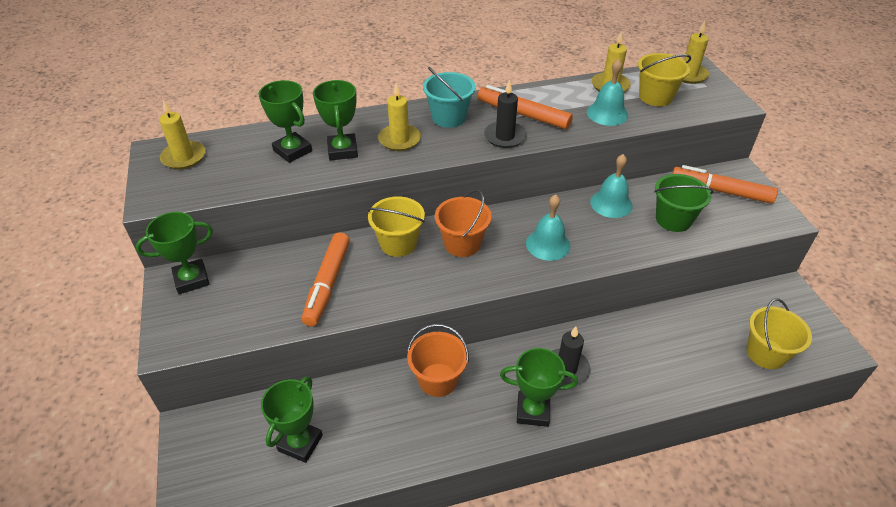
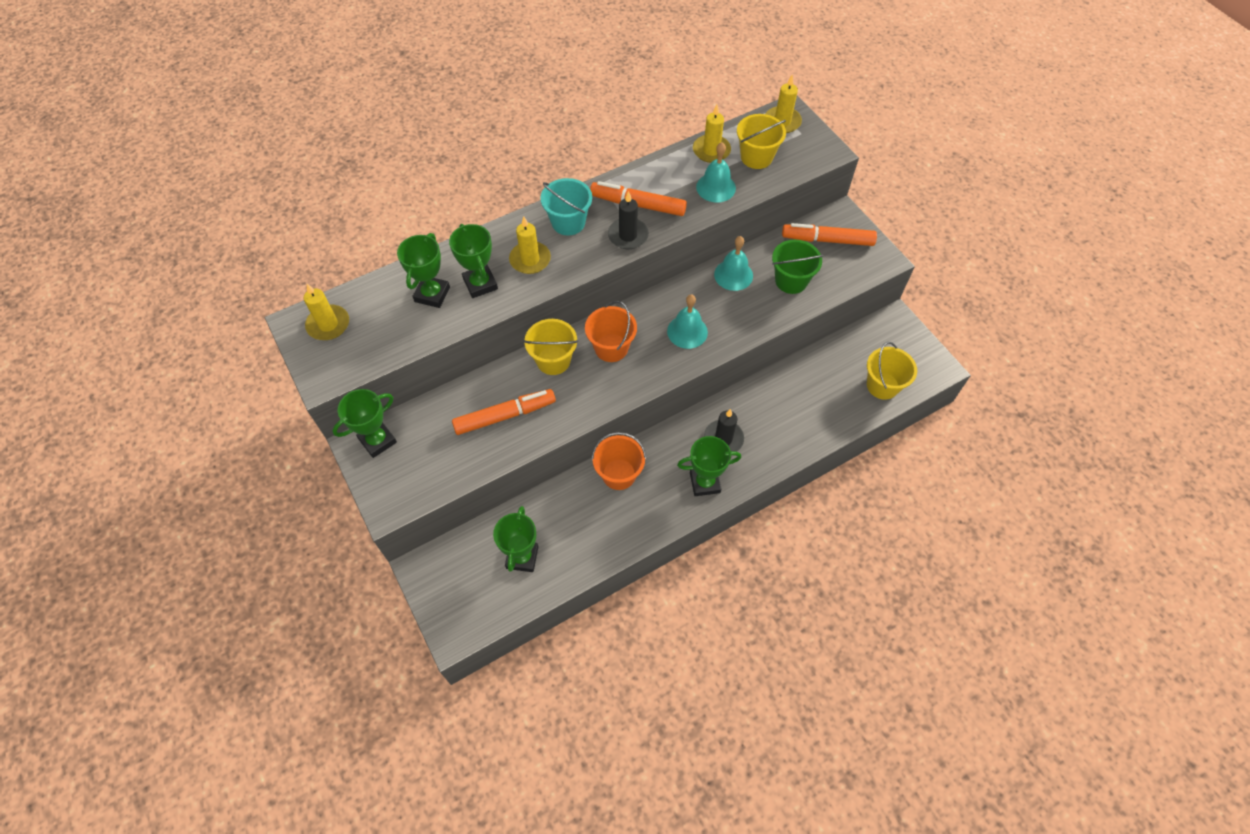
camera: 15 degrees left, 15 degrees up
green trophy [259,80,312,163] -> green trophy turned 75 degrees clockwise [397,233,450,308]
orange marker [302,232,350,326] -> orange marker turned 105 degrees counterclockwise [452,389,556,435]

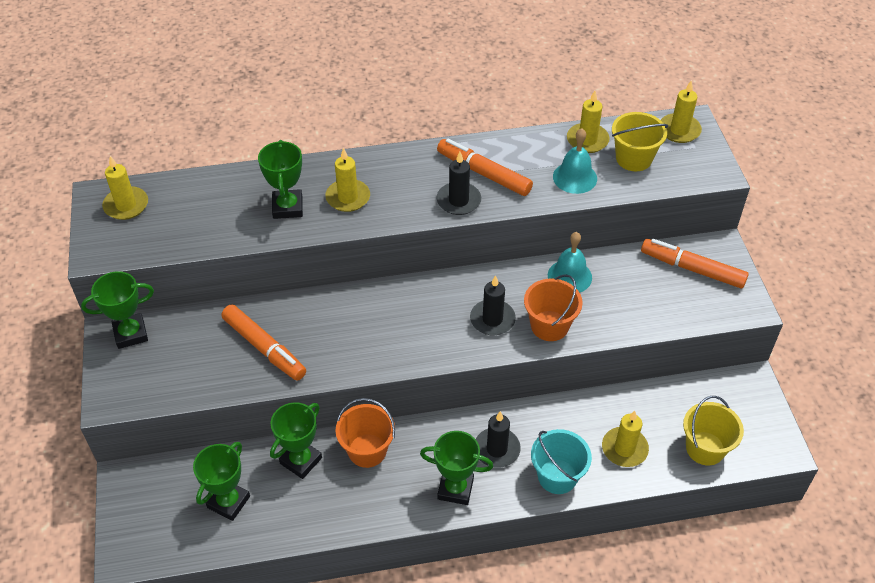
camera: 20 degrees right, 10 degrees down
green trophy [397,233,450,308] -> green trophy moved to [270,402,322,479]
orange marker [452,389,556,435] -> orange marker turned 45 degrees clockwise [221,304,306,381]
yellow bucket [524,319,578,375] -> none
turquoise bucket [540,178,592,236] -> turquoise bucket moved to [531,429,592,494]
orange bucket [585,301,637,362] -> orange bucket moved to [524,274,583,341]
turquoise bell [667,294,708,349] -> black candle [470,275,516,335]
green bucket [772,240,823,294] -> none
none -> yellow candle [602,411,649,467]

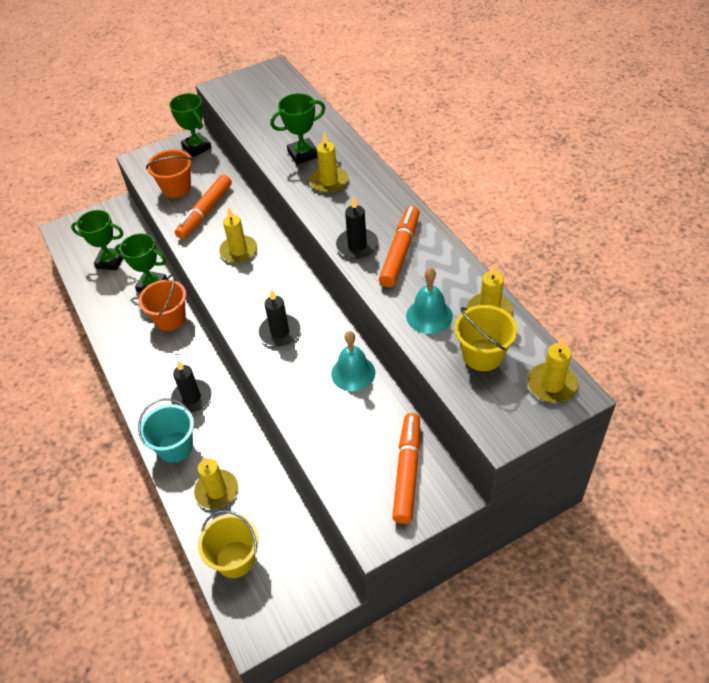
camera: 75 degrees right, 0 degrees up
yellow candle [102,156,148,220] -> yellow candle moved to [219,207,257,263]
green trophy [420,431,493,505] -> none
orange bucket [524,274,583,341] -> orange bucket moved to [146,149,193,198]

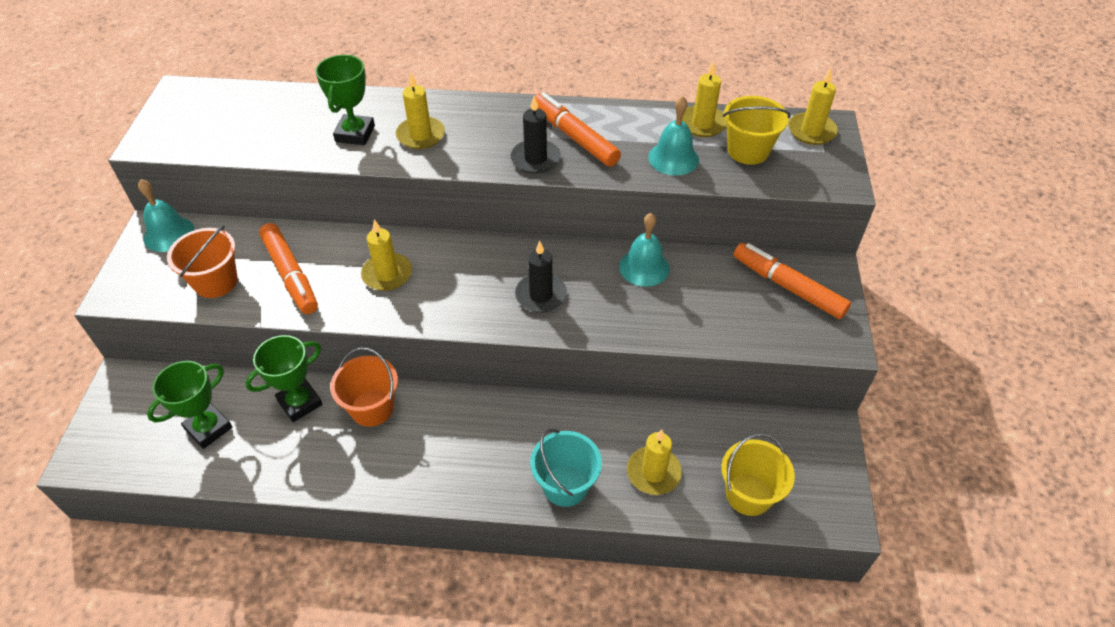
camera: 60 degrees left, 0 degrees up
green trophy [169,93,212,157] -> turquoise bell [138,179,194,252]
black candle [171,361,212,413] -> none

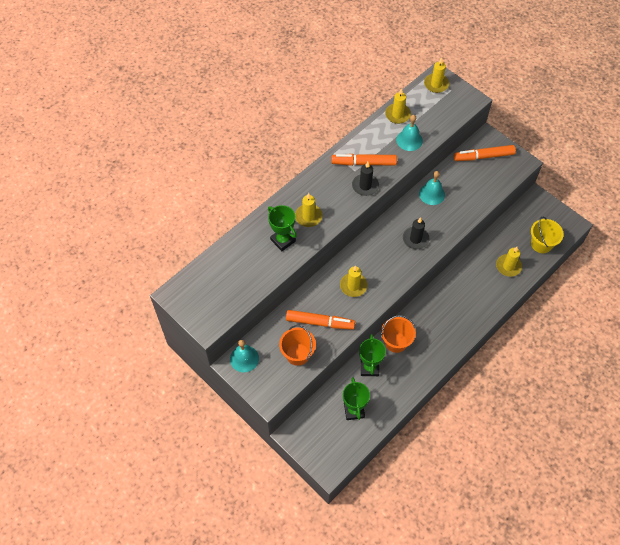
camera: 50 degrees left, 10 degrees up
turquoise bucket [530,429,602,507] -> none
yellow bucket [723,96,791,165] -> none

